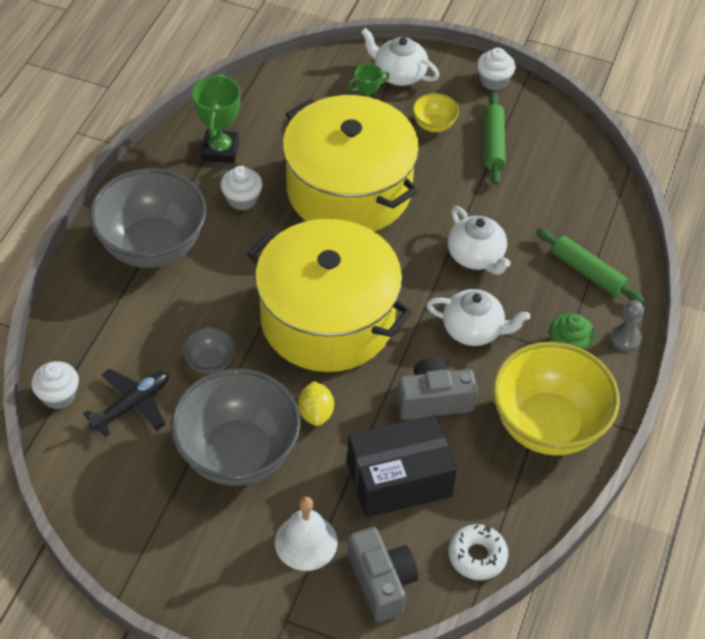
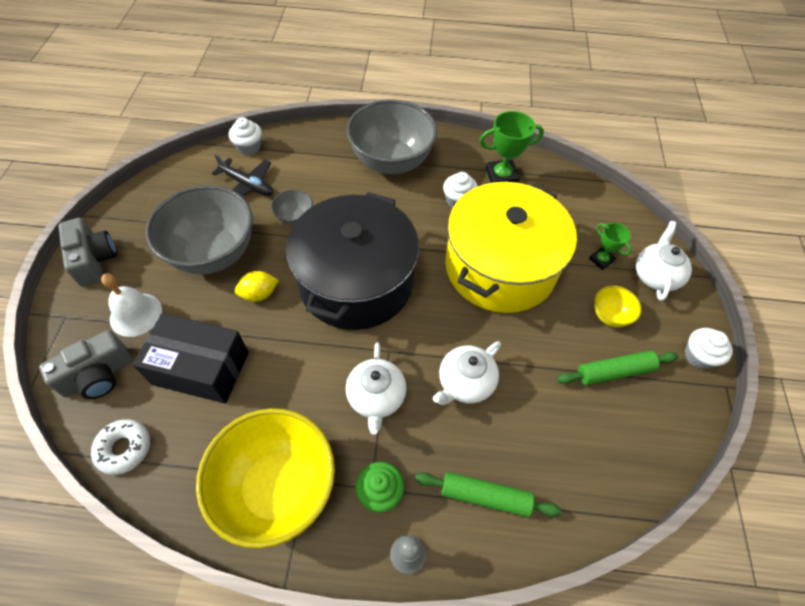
camera: 75 degrees right, 5 degrees up
yellow pot [247,219,412,372] -> black pot [286,192,419,330]
black box [347,415,457,518] -> black box turned 45 degrees counterclockwise [132,313,249,404]
grey camera [397,357,478,420] -> grey camera moved to [58,218,117,287]
green rolling pin [536,228,645,304] -> green rolling pin turned 75 degrees clockwise [415,472,562,517]

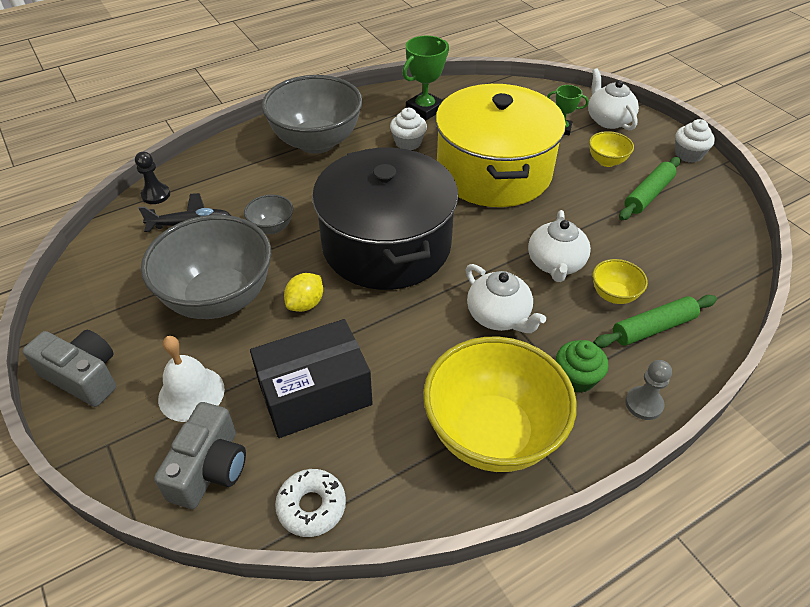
camera: 35 degrees left, 10 degrees down
white cupcake [229,117,262,155] -> black pawn [135,152,170,204]
none -> yellow bowl [593,259,648,304]

